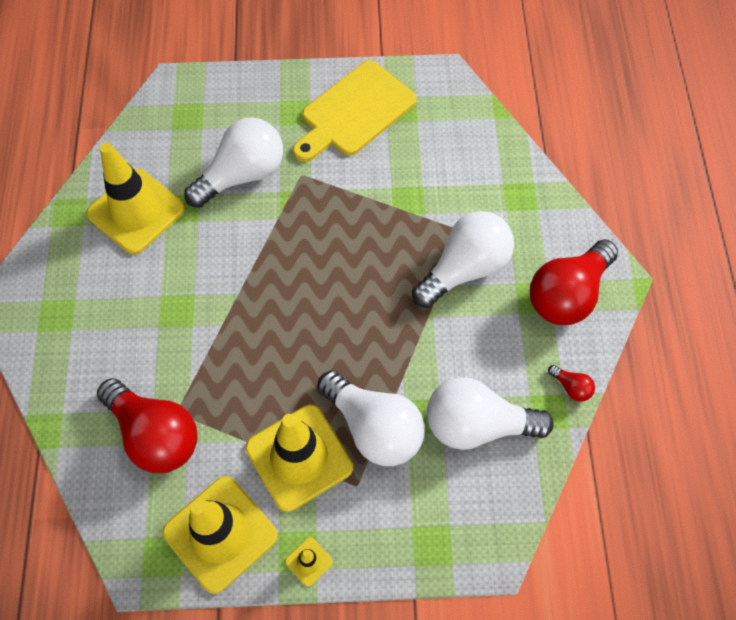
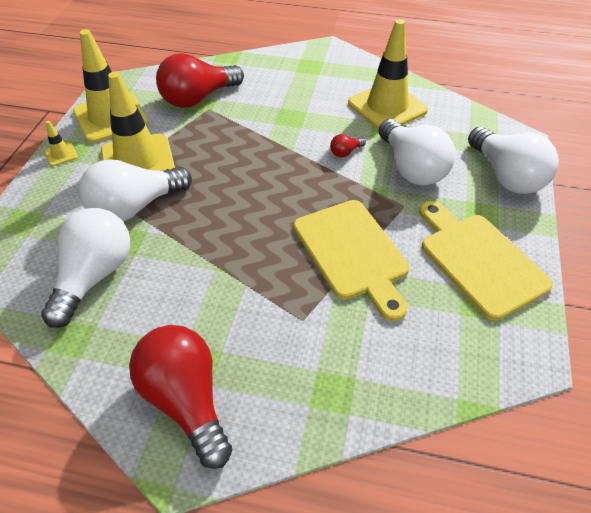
camera: 105 degrees right, 15 degrees down
white light bulb [412,211,514,308] -> white light bulb moved to [468,127,559,194]
red light bulb [548,365,595,401] -> red light bulb moved to [330,134,366,157]
none -> yellow cutting board [294,200,409,322]

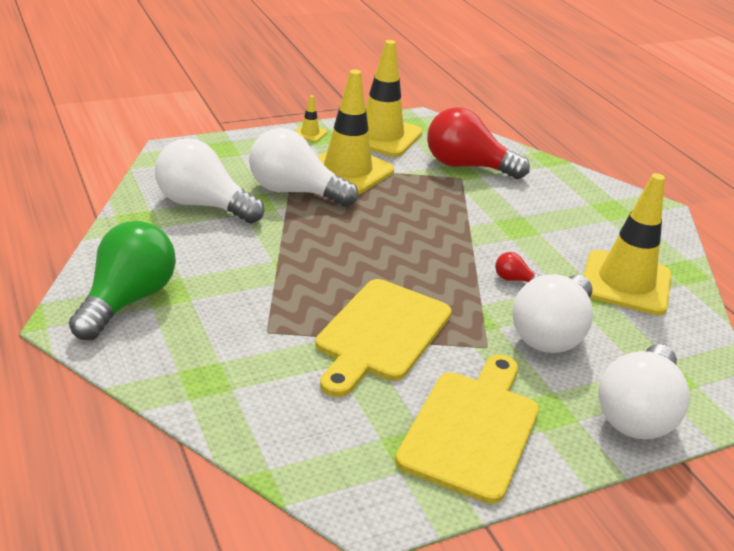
camera: 50 degrees right, 15 degrees down
white light bulb [41,208,130,328] -> white light bulb turned 135 degrees counterclockwise [155,138,264,223]
red light bulb [129,325,232,469] -> green light bulb [69,221,176,340]

